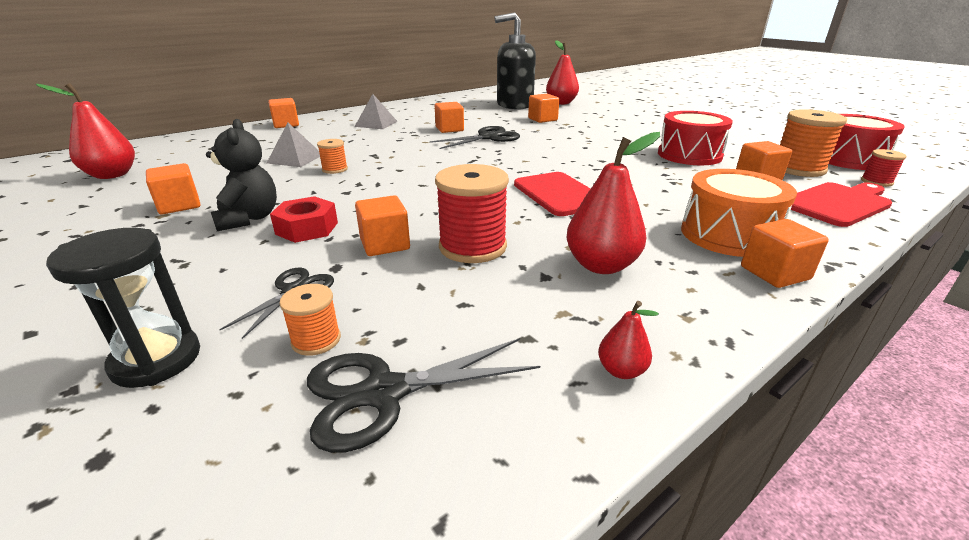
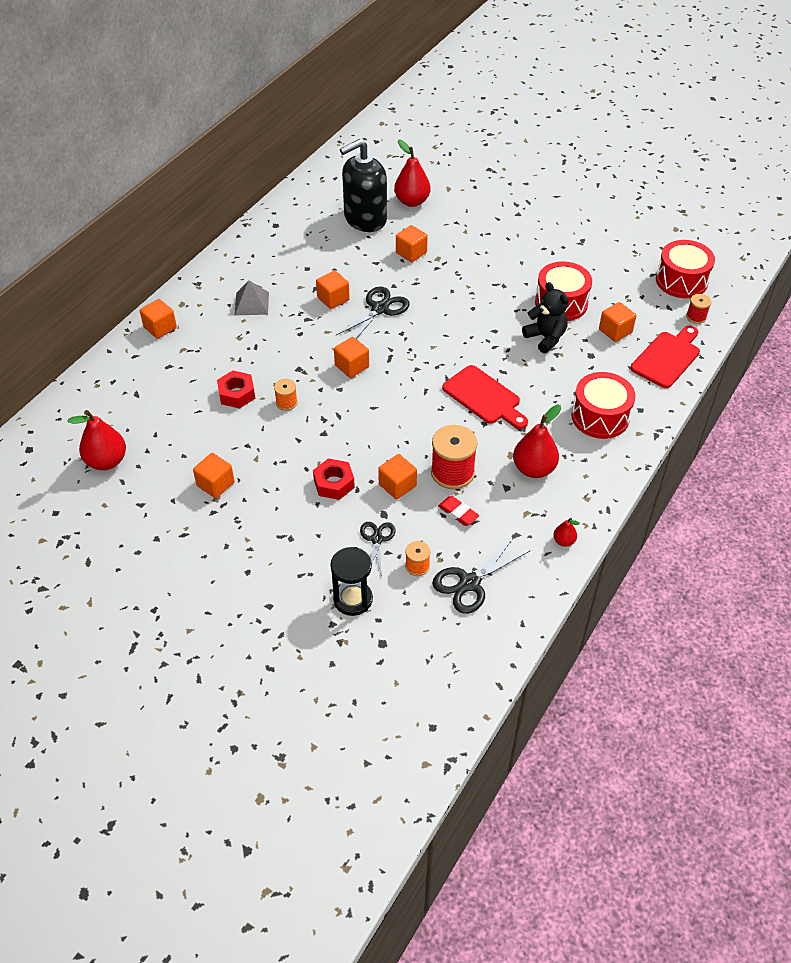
camera: 20 degrees left, 20 degrees up
black teddy bear [206,119,277,231] -> black teddy bear moved to [522,282,568,353]
grey pyramid [267,123,320,167] -> red nut [217,370,255,409]
orange drum [681,169,797,257] -> red drum [571,372,635,439]
orange cube [741,219,829,288] -> orange cube moved to [334,337,369,378]
orange spool [780,109,847,177] -> none
none -> red eraser [438,496,480,526]

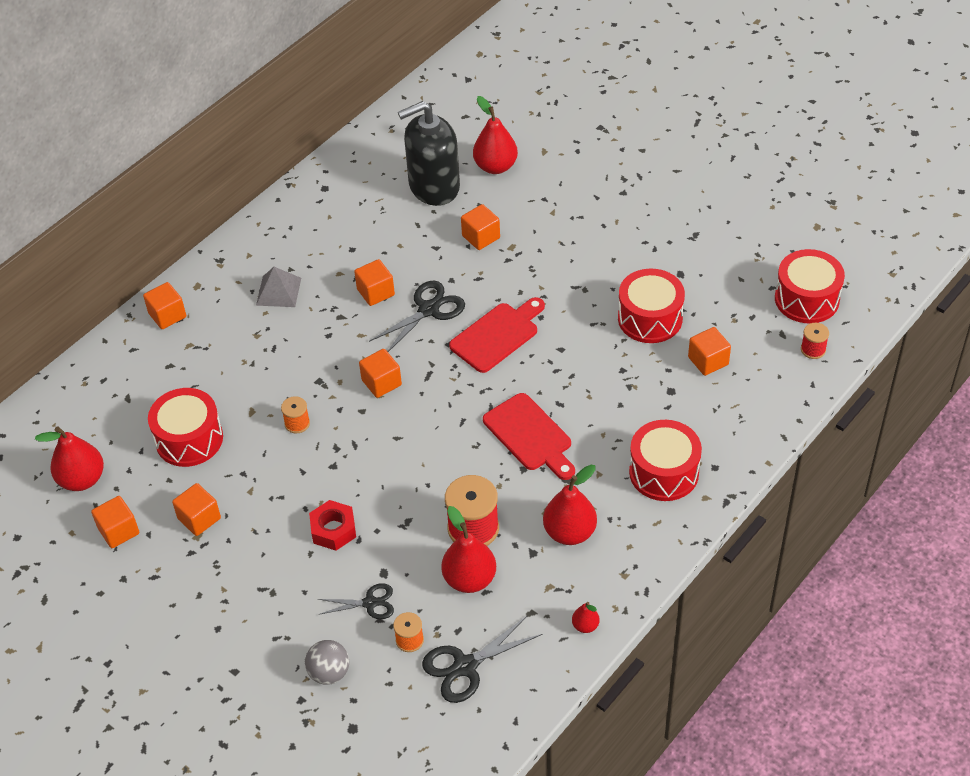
camera: 10 degrees right, 0 degrees up
red nut [217,370,255,409] -> none
black hourglass [330,547,373,616] -> grey ball [305,640,349,685]
black scissors [360,522,395,576] -> black scissors turned 75 degrees clockwise [318,583,394,619]
orange cube [378,454,417,500] -> orange cube moved to [91,496,139,548]
red eraser [438,496,480,526] -> red pear [441,506,496,593]
black teddy bear [522,282,568,353] -> none
red cutting board [631,326,700,388] -> red cutting board moved to [449,297,545,373]
none -> red drum [148,388,223,467]

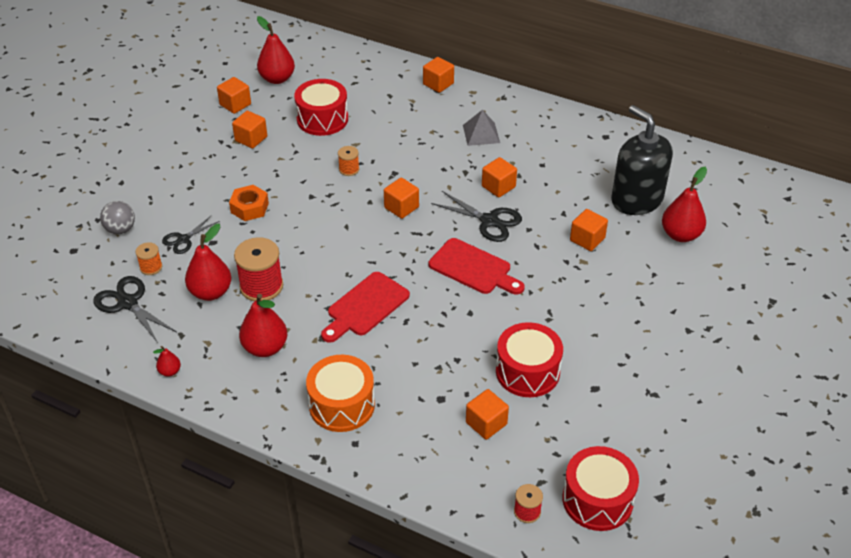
camera: 75 degrees right, 5 degrees down
red nut [309,500,356,551] -> orange nut [229,185,269,221]
black scissors [318,583,394,619] -> black scissors turned 60 degrees clockwise [162,216,220,254]
red drum [629,420,702,501] -> orange drum [306,355,375,432]

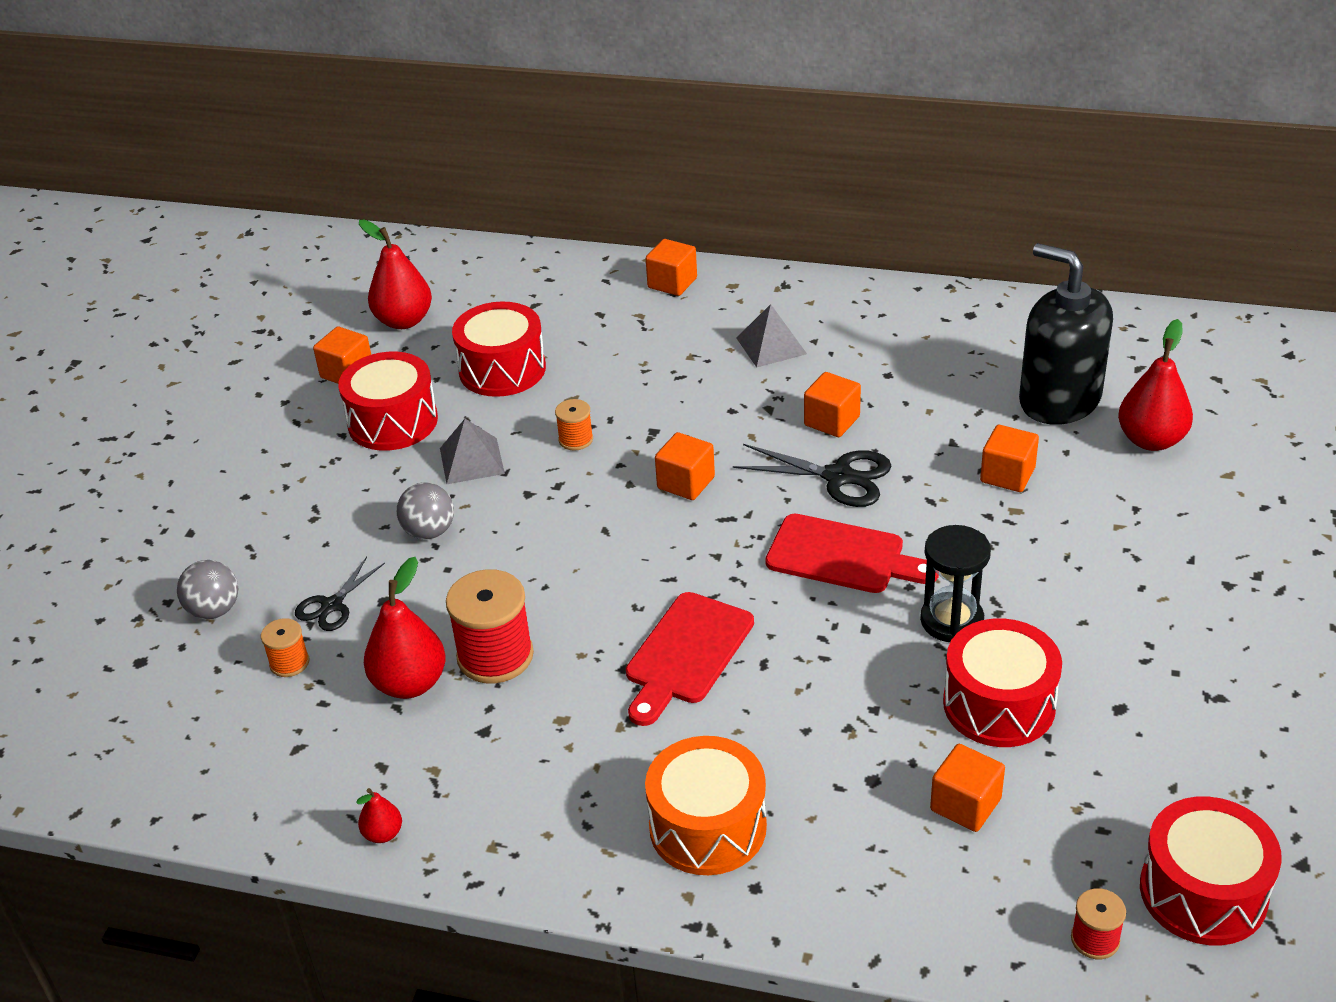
camera: 10 degrees left, 5 degrees down
black scissors [93,276,177,343] -> none
orange nut [229,185,269,221] -> grey ball [397,483,454,539]
orange cube [232,111,267,148] -> red drum [338,352,438,451]
red pear [239,294,287,357] -> none
none -> grey pyramid [440,419,505,484]
none -> black hourglass [920,525,991,642]

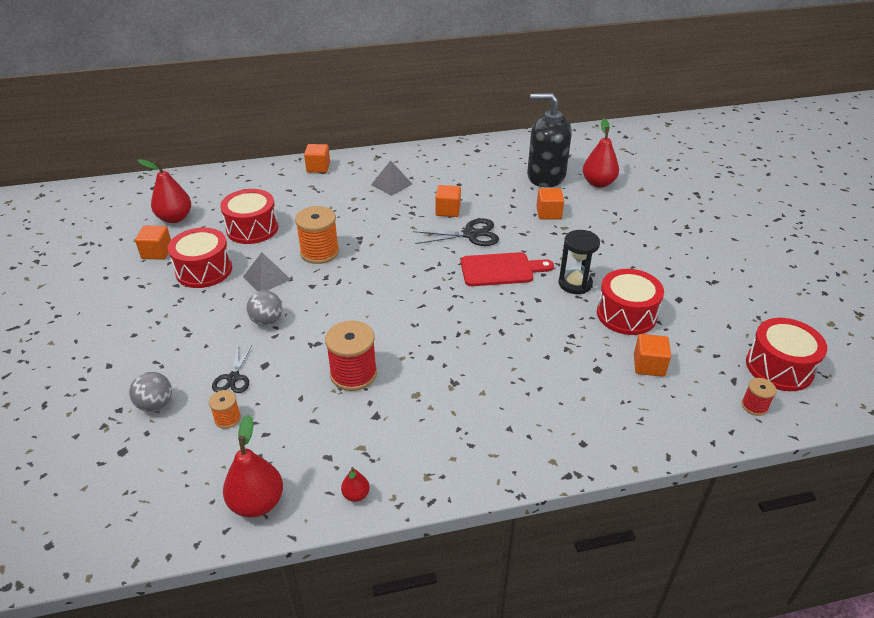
camera: 30 degrees left, 0 degrees up
red pear [364,557,446,699] -> red pear moved to [223,415,283,518]
orange spool [555,399,593,451] -> orange spool [295,206,339,264], size x1.92
red cutting board [626,592,754,726] -> none
orange drum [645,736,767,875] -> none
orange cube [655,432,715,500] -> none

